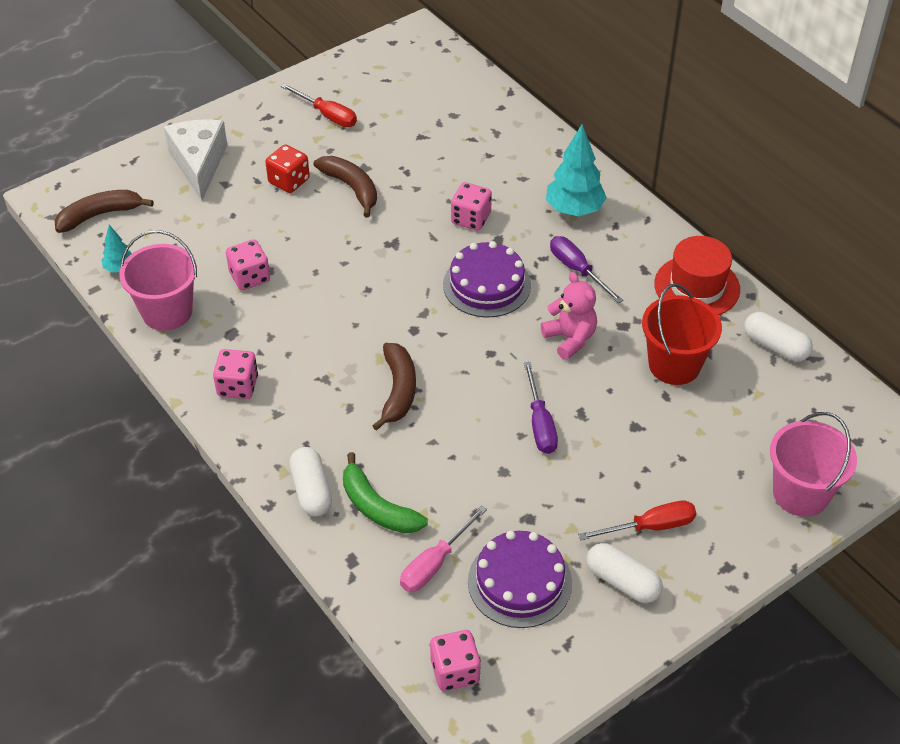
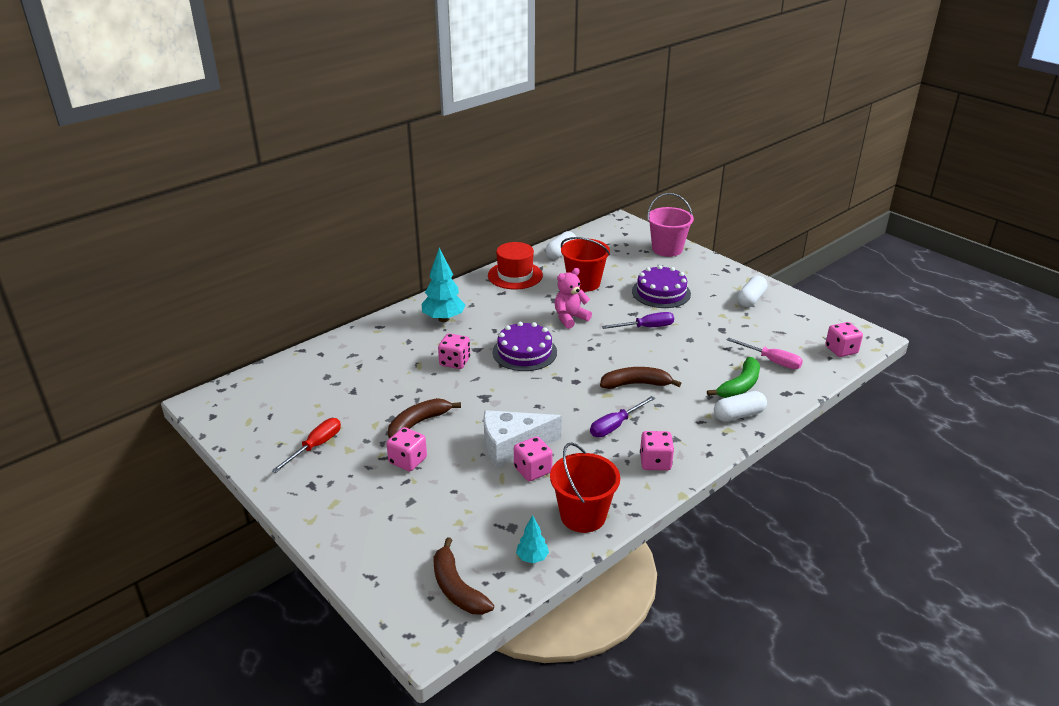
camera: 95 degrees left, 15 degrees down
pink bucket [119,230,197,331] -> red bucket [550,442,620,533]
white cheese [164,120,227,201] -> white cheese moved to [484,410,562,467]
red dice [265,144,310,193] -> pink dice [386,427,427,471]
purple cake [468,531,572,628] -> purple cake moved to [632,265,691,308]
purple screwdriver [550,236,623,303] -> purple screwdriver moved to [590,396,655,437]
red screwdriver [578,500,696,540] -> none

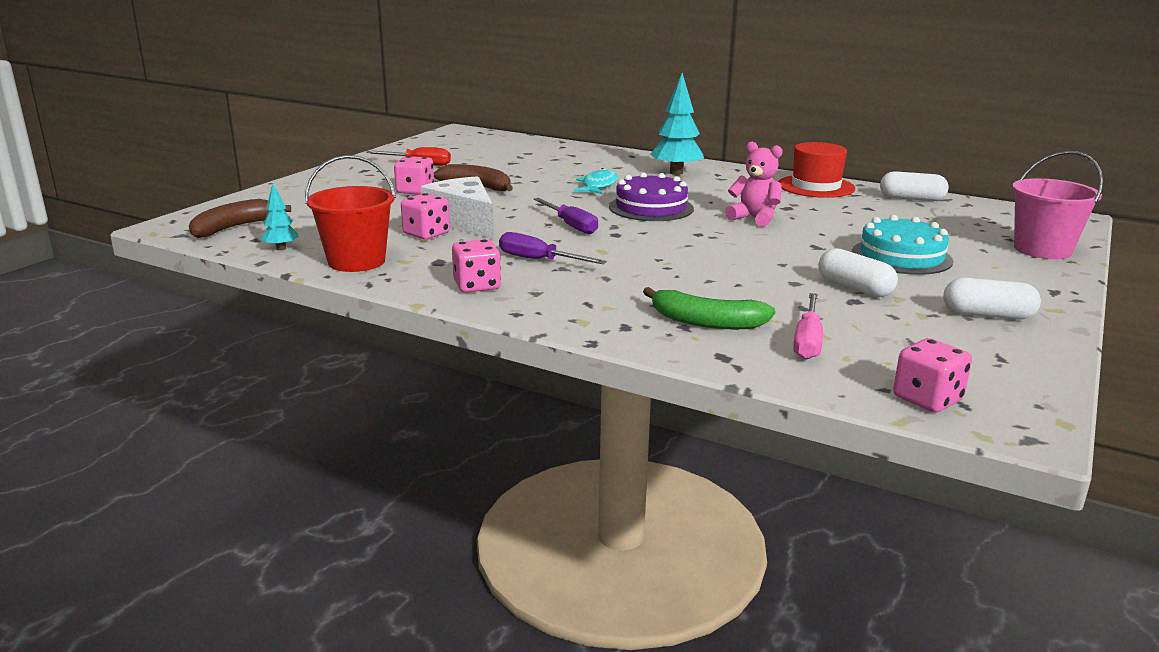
camera: 70 degrees right, 10 degrees down
pink dice [438,333,470,369] -> turquoise fish [574,168,618,194]
red bucket [561,237,610,292] -> none
brown banana [600,367,681,389] -> none
purple screwdriver [602,312,674,329] -> purple screwdriver moved to [533,198,598,234]
purple cake [632,265,691,308] -> turquoise cake [852,215,954,275]
white capsule [714,391,767,422] -> white capsule moved to [818,248,898,297]

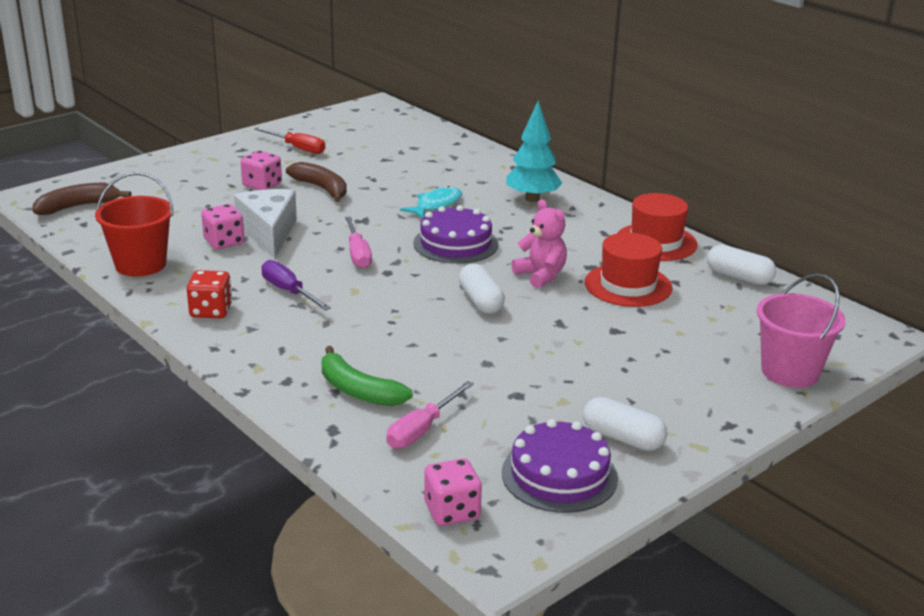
camera: 20 degrees right, 5 degrees up
turquoise tree [261,184,299,250] -> none
pink dice [452,239,501,293] -> red dice [186,270,232,318]
purple screwdriver [533,198,598,234] -> pink screwdriver [345,217,372,268]
white capsule [818,248,898,297] -> white capsule moved to [459,264,505,314]
turquoise cake [852,215,954,275] -> none
none -> purple cake [502,419,618,513]
none -> red hat [585,233,672,307]

